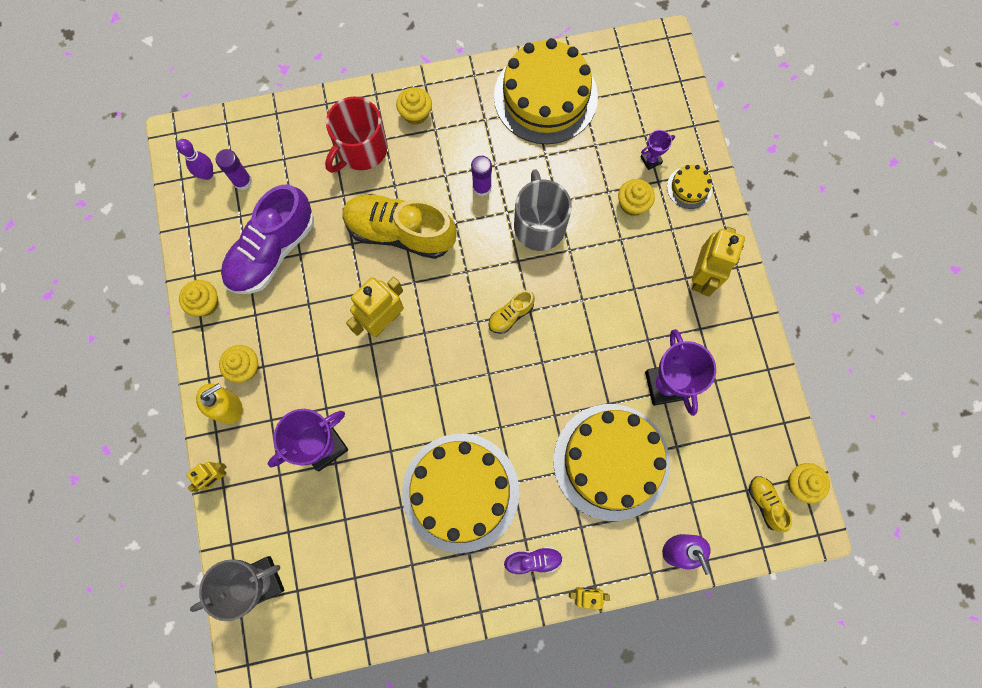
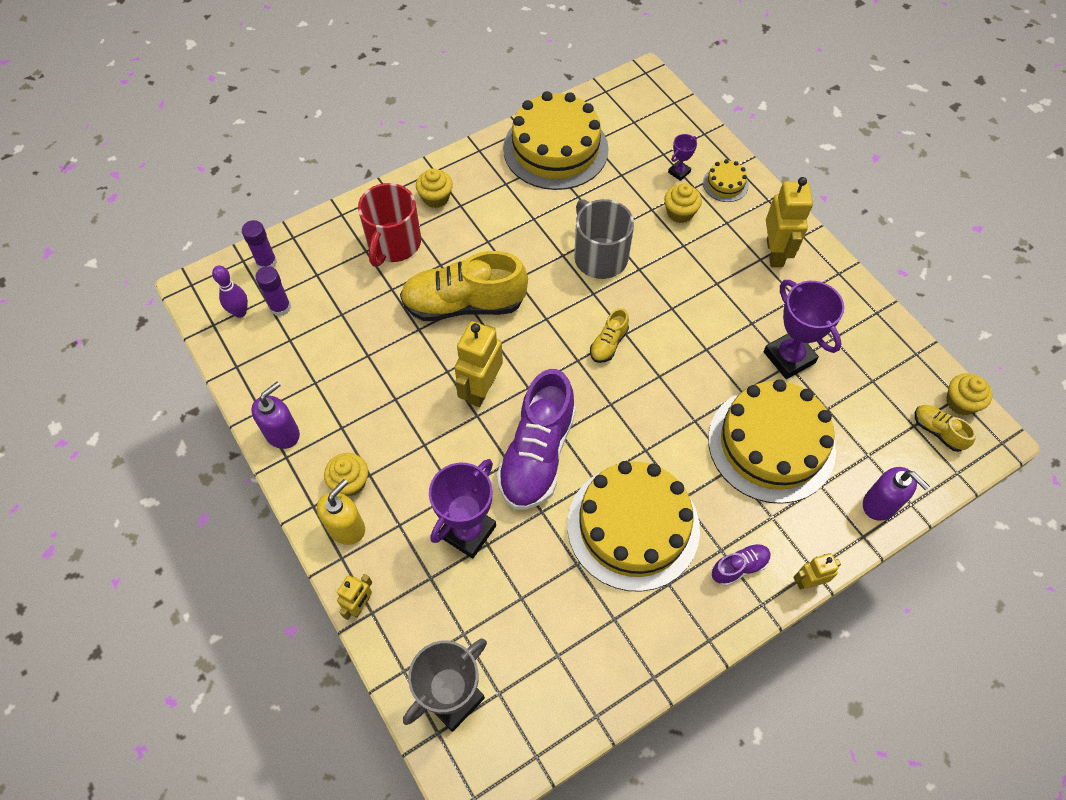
camera: 20 degrees left, 15 degrees down
yellow cupcake [179,280,219,316] -> purple soap dispenser [251,382,300,449]
purple shoe [221,185,314,294] -> purple shoe moved to [497,369,576,510]
purple glue stick [471,156,492,197] -> purple glue stick moved to [242,220,277,269]

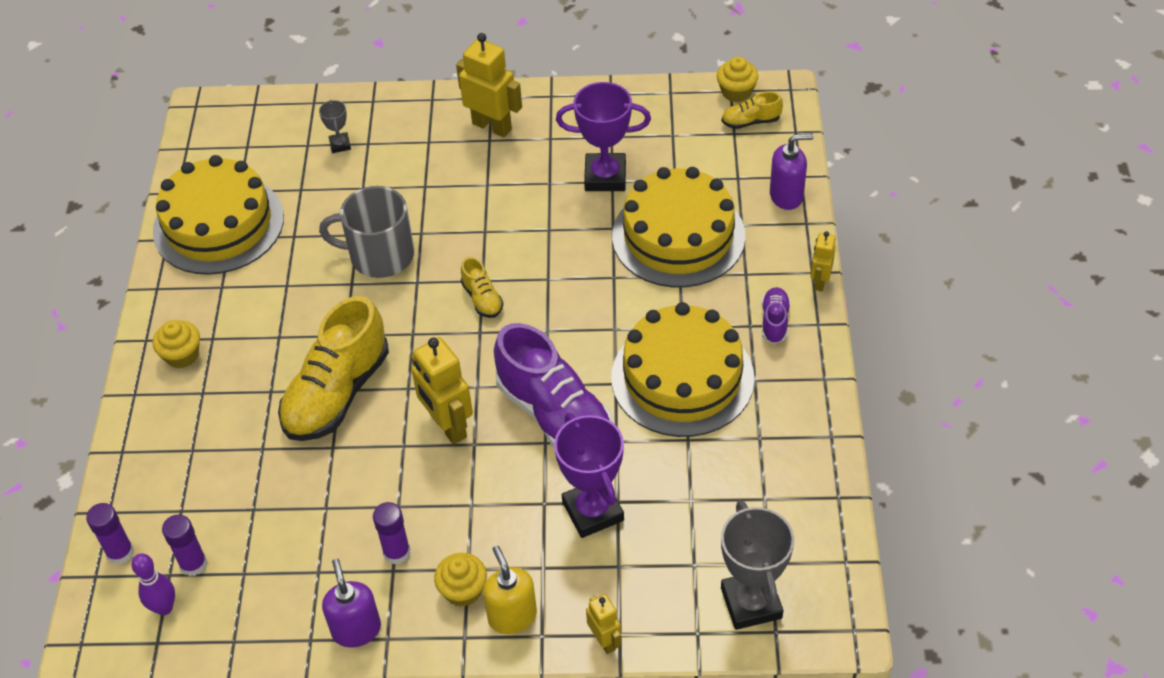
camera: 55 degrees left, 10 degrees down
red mug [358,183,421,267] -> none
yellow cupcake [664,183,702,223] -> none
purple trophy [668,134,697,181] -> grey trophy [319,100,351,153]
yellow cake [703,159,749,202] -> none
none -> purple glue stick [373,502,410,564]

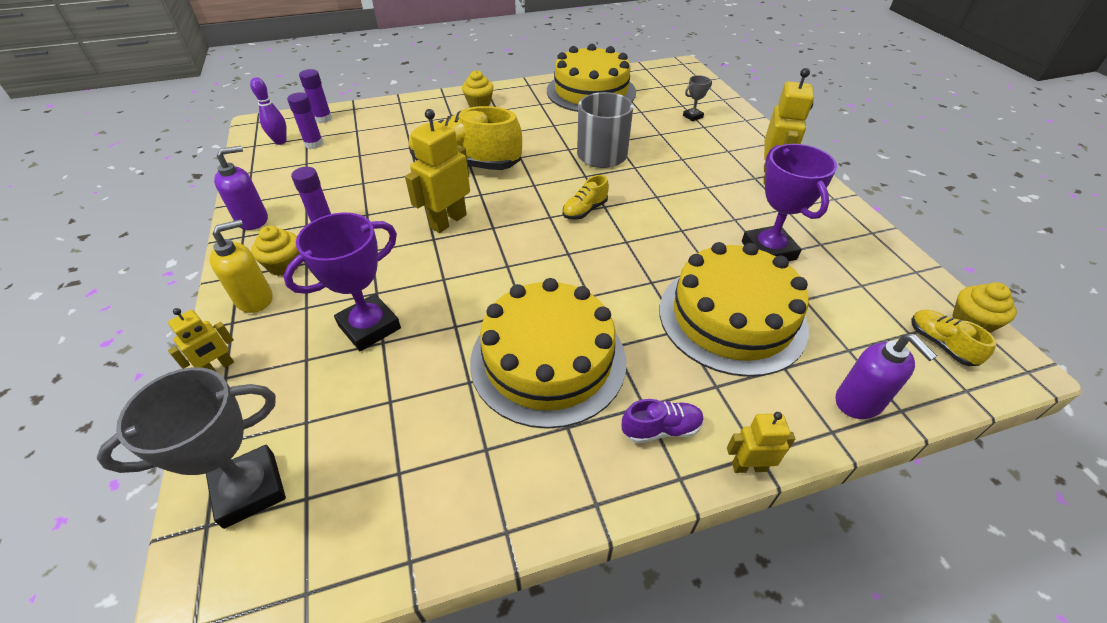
camera: 70 degrees right, 5 degrees down
purple shoe [494,323,613,447] -> none

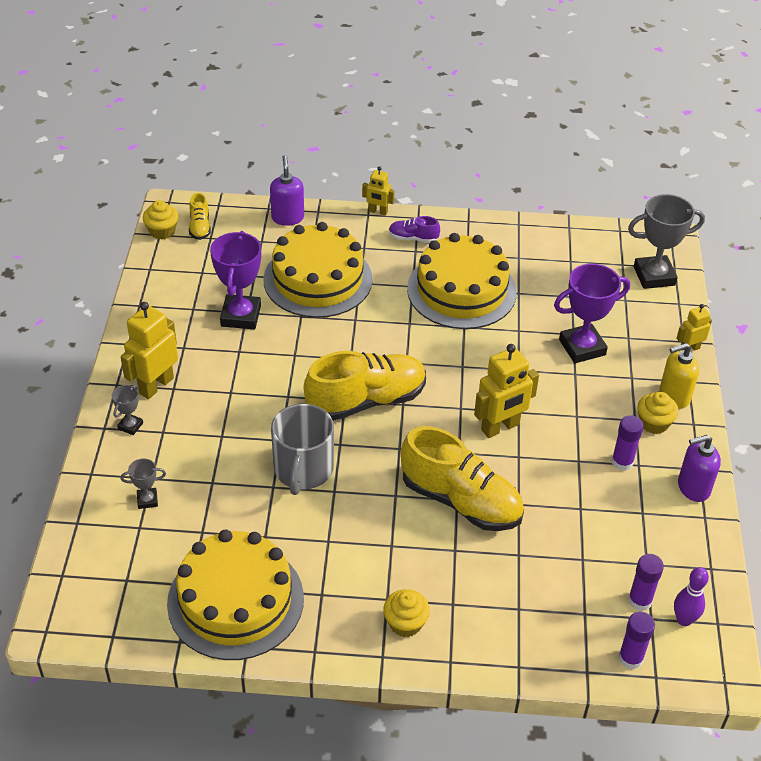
camera: 160 degrees left, 0 degrees up
yellow shoe [563,175,609,220] -> yellow shoe [304,351,426,421], size x2.20
none -> grey trophy [112,385,143,435]

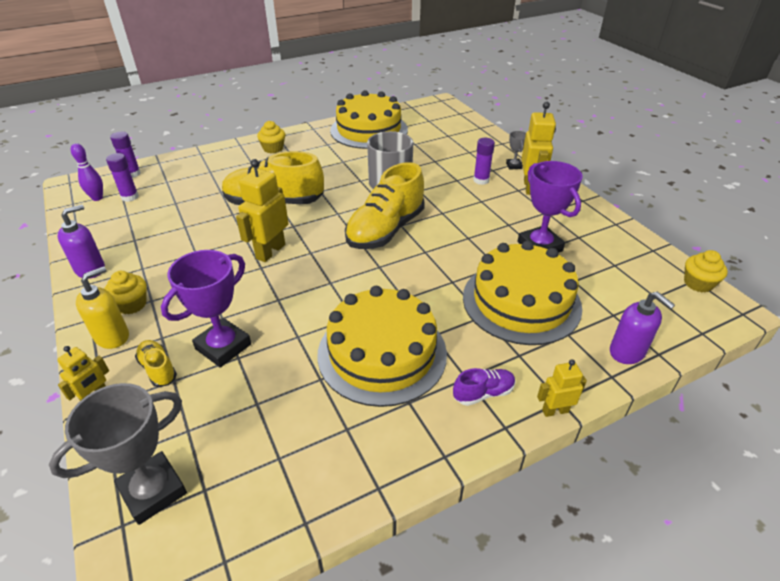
camera: 150 degrees right, 5 degrees down
grey trophy [120,458,166,509] -> none
yellow shoe [189,193,211,240] -> yellow shoe moved to [135,340,177,387]
purple glue stick [611,415,644,471] -> purple glue stick moved to [473,138,495,185]

